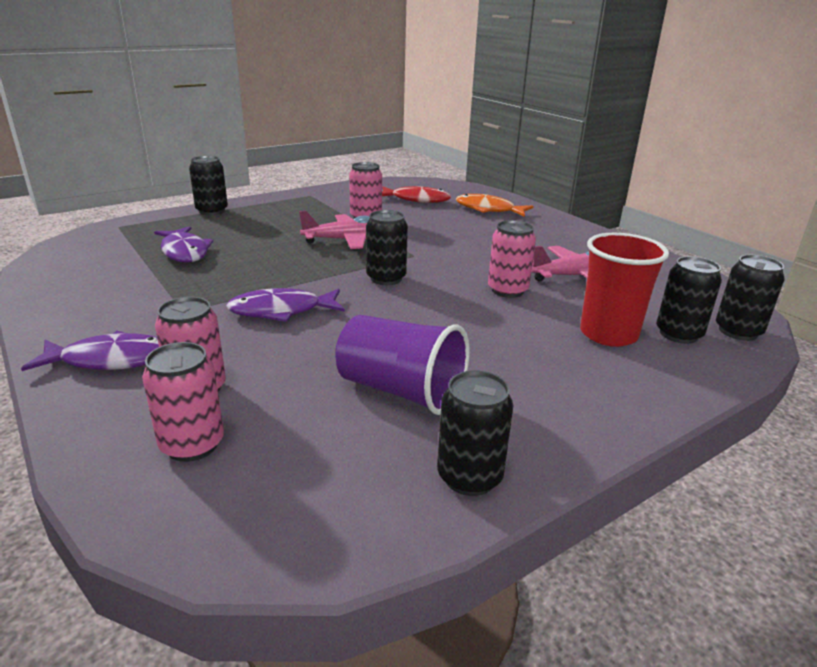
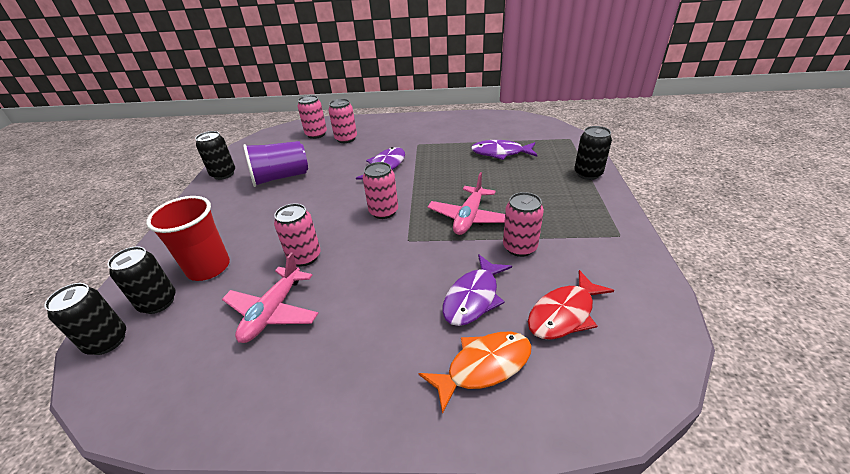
camera: 130 degrees right, 10 degrees up
purple fish [21,331,159,371] -> purple fish moved to [443,254,512,326]
black can [366,210,408,285] -> pink can [363,162,398,219]

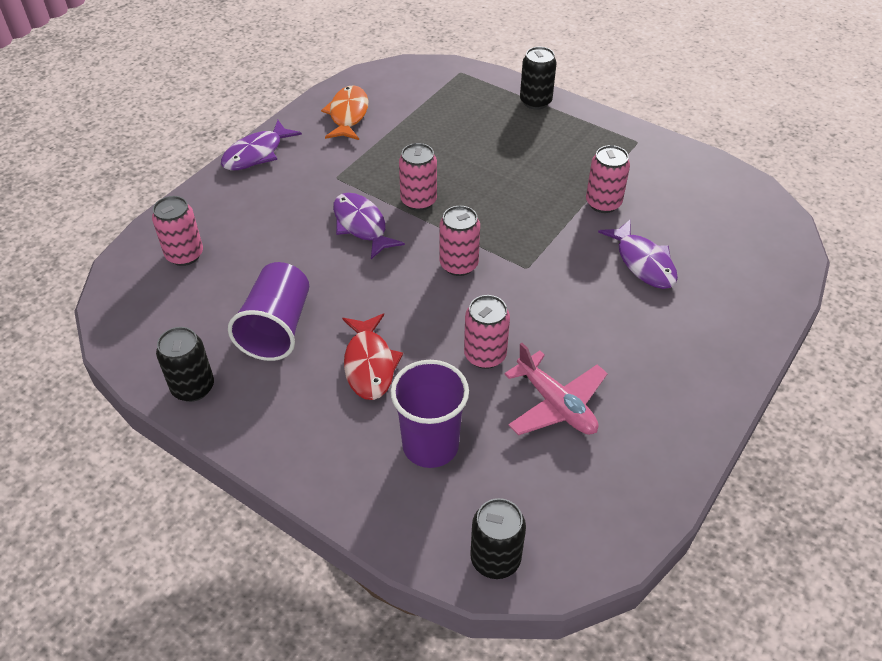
camera: 60 degrees left, 10 degrees up
black can [108,246,176,314] -> none
red cup [146,196,230,281] -> purple cup [391,360,469,468]
pink can [328,99,357,143] -> pink can moved to [399,143,437,211]
orange fish [419,332,532,414] -> orange fish moved to [321,85,368,140]
pink plane [428,172,505,235] -> none
purple fish [471,140,537,160] -> purple fish moved to [221,120,302,170]
red fish [528,270,614,340] -> red fish moved to [342,314,403,400]

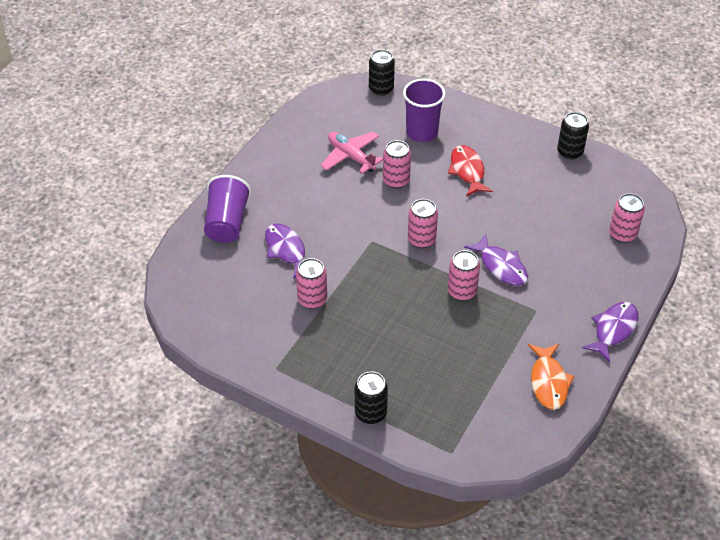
camera: 175 degrees right, 0 degrees up
purple cup [228,262,309,361] -> purple cup moved to [204,175,251,243]

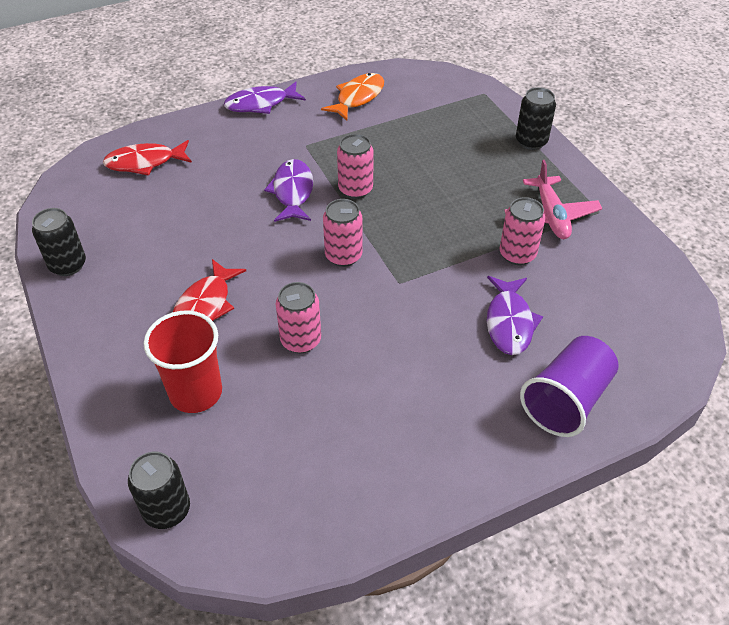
camera: 145 degrees left, 0 degrees up
pink plane [320,132,383,174] -> pink plane moved to [504,160,602,239]
purple cup [403,79,445,142] -> red cup [144,310,222,413]
pink can [609,193,645,243] -> red fish [103,140,192,176]

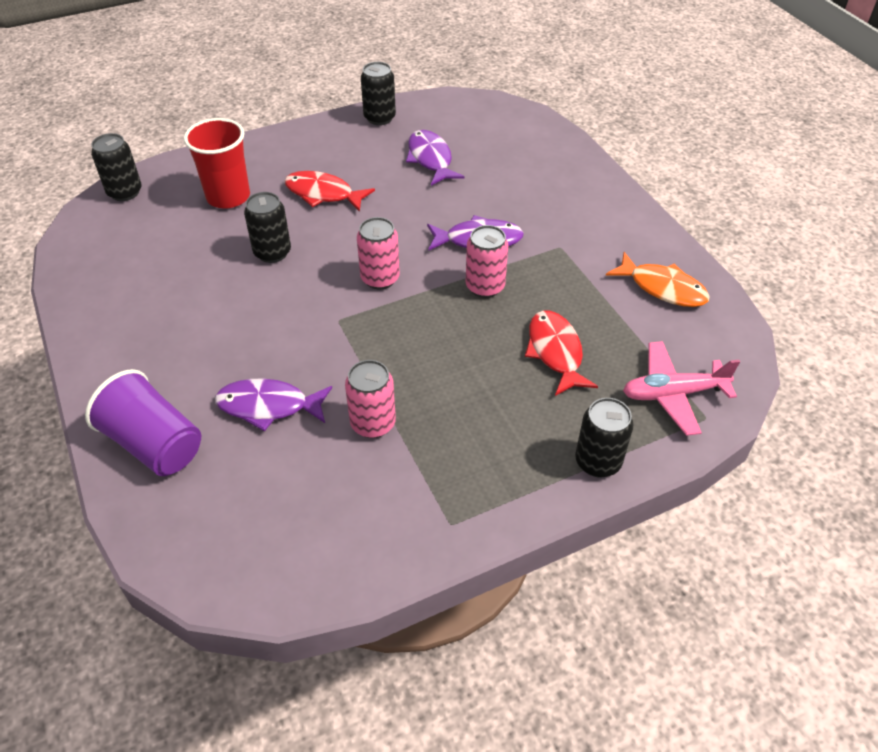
camera: 90 degrees right, 0 degrees up
red fish [103,140,192,176] -> red fish moved to [525,310,598,396]
purple fish [224,82,306,114] -> purple fish moved to [406,130,464,186]
pink can [276,282,321,353] -> black can [244,192,291,263]
pink plane [504,160,602,239] -> pink plane moved to [623,341,740,436]

